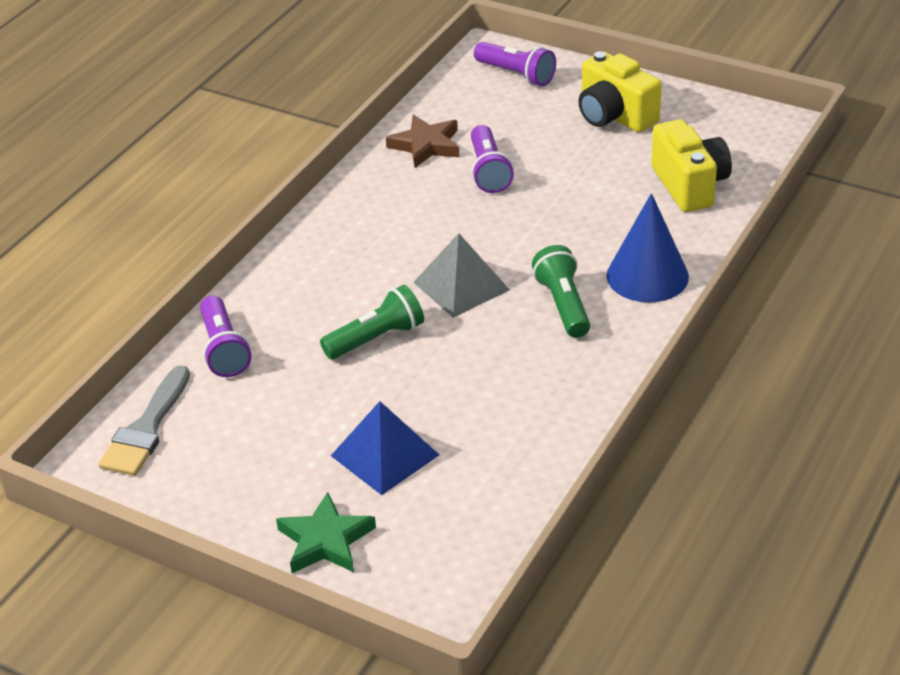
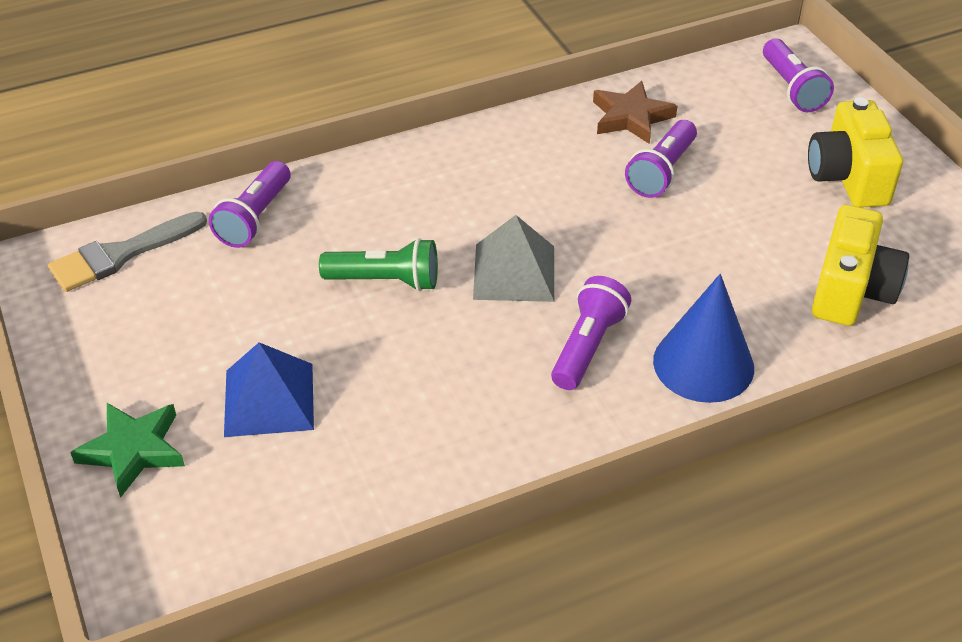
camera: 35 degrees right, 5 degrees up
green flashlight [532,245,590,338] -> purple flashlight [551,276,631,390]

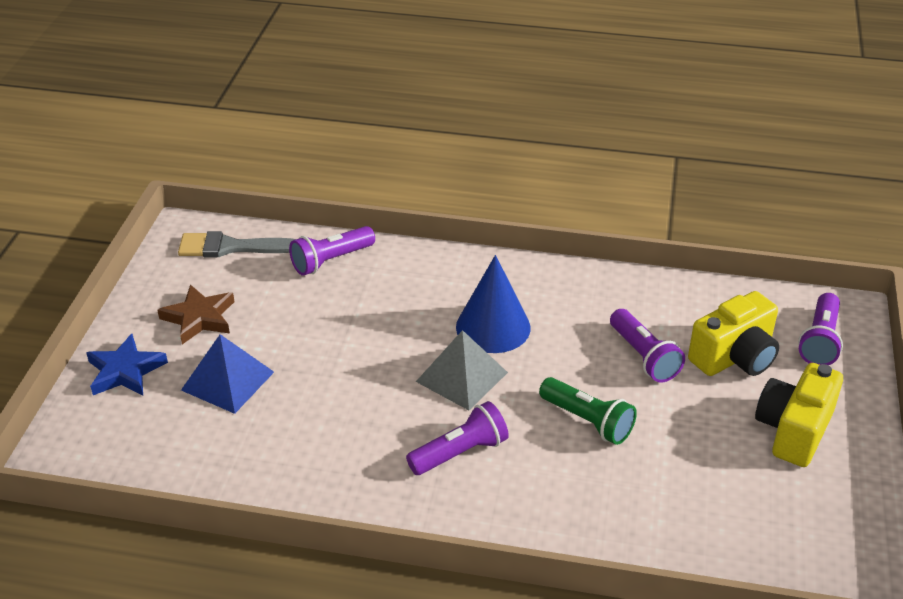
camera: 35 degrees right, 5 degrees down
green star [70,403,185,498] -> blue star [86,334,168,396]
green flashlight [319,238,438,291] -> green flashlight moved to [539,377,637,445]
brown star [593,81,677,144] -> brown star moved to [157,284,235,344]
purple flashlight [625,120,697,198] -> purple flashlight turned 90 degrees counterclockwise [610,309,685,383]
blue cone [653,274,754,403] -> blue cone moved to [456,255,530,353]
yellow camera [812,205,909,326] -> yellow camera moved to [688,291,779,376]

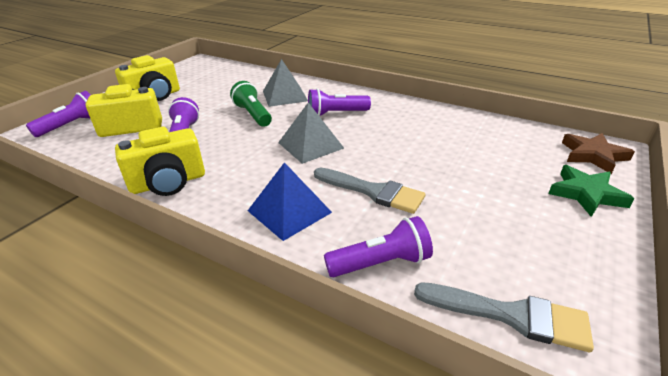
camera: 160 degrees left, 5 degrees down
blue star [86,334,168,396] -> green star [548,165,634,217]
brown star [157,284,235,344] -> brown star moved to [562,133,635,174]
blue pyramid [181,334,274,414] -> blue pyramid moved to [248,162,332,241]
blue cone [456,255,530,353] -> none
none -> yellow camera [115,127,205,196]
none -> grey pyramid [263,59,308,107]
none -> grey brush [314,167,425,214]

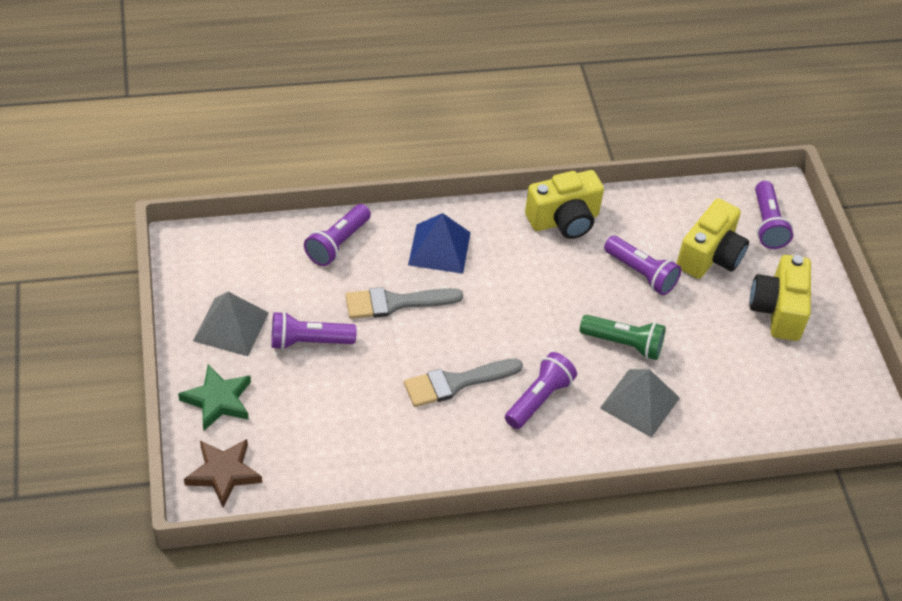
camera: 135 degrees right, 15 degrees up
yellow camera [115,127,205,196] -> yellow camera turned 135 degrees counterclockwise [525,170,604,239]
grey pyramid [278,103,344,164] -> grey pyramid moved to [193,292,269,356]
grey brush [414,282,594,352] -> grey brush moved to [404,358,523,407]
none -> purple flashlight [271,311,357,350]

